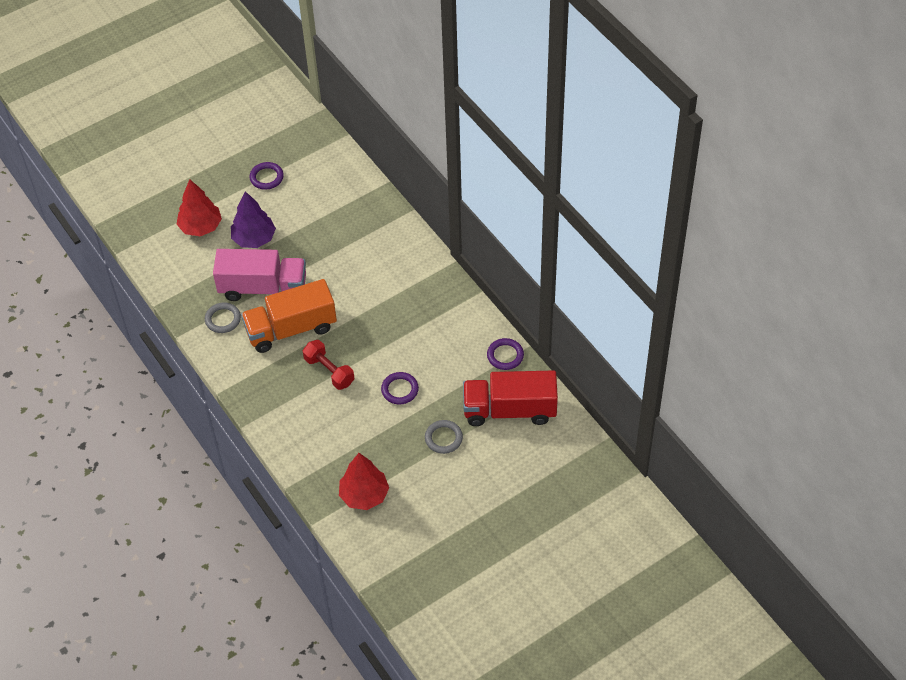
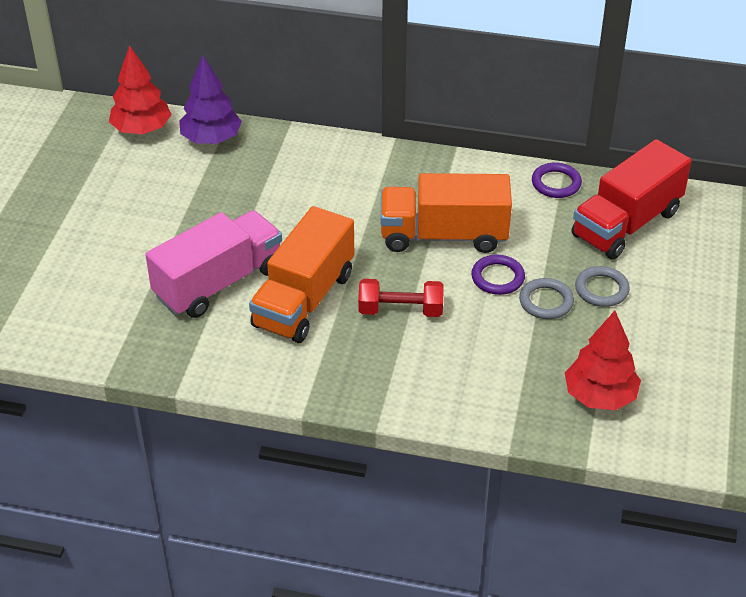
camera: 45 degrees left, 10 degrees down
red tree [176,179,222,236] -> red tree moved to [109,45,172,134]
grey ring [205,302,241,333] -> grey ring moved to [519,278,574,319]
purple tree [231,191,276,248] -> purple tree moved to [179,55,242,144]
purple ring [250,162,284,190] -> none
none -> orange truck [381,173,512,253]

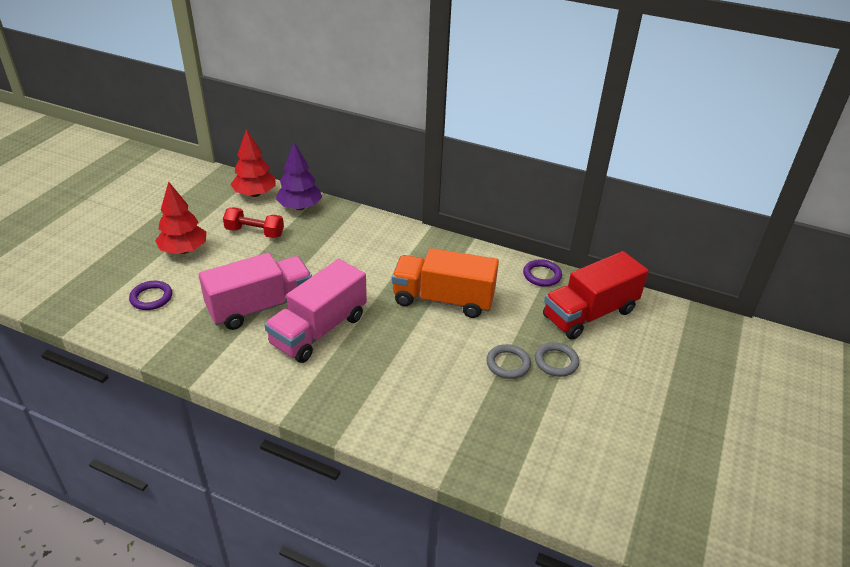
camera: 10 degrees right, 5 degrees down
orange truck [249,206,354,343] -> pink truck [264,259,367,363]
red dumbbell [358,279,444,317] -> red dumbbell moved to [223,207,284,238]
purple ring [471,255,525,295] -> purple ring moved to [129,281,172,310]
red tree [565,311,641,410] -> red tree moved to [155,181,206,254]

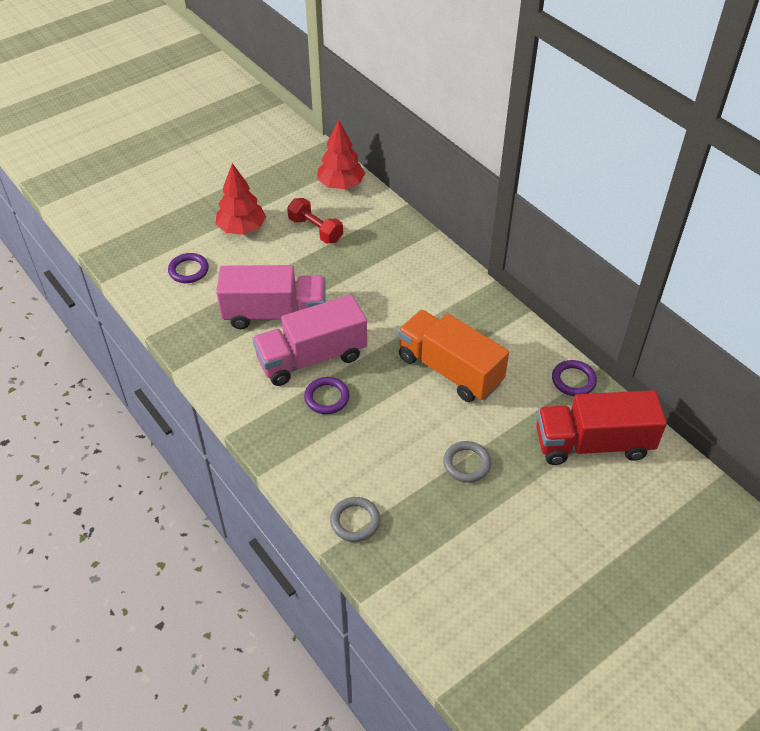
camera: 30 degrees right, 10 degrees up
purple tree [276,142,322,210] -> none
grey ring [535,342,579,377] -> grey ring moved to [330,497,380,542]
none -> purple ring [304,377,350,414]

